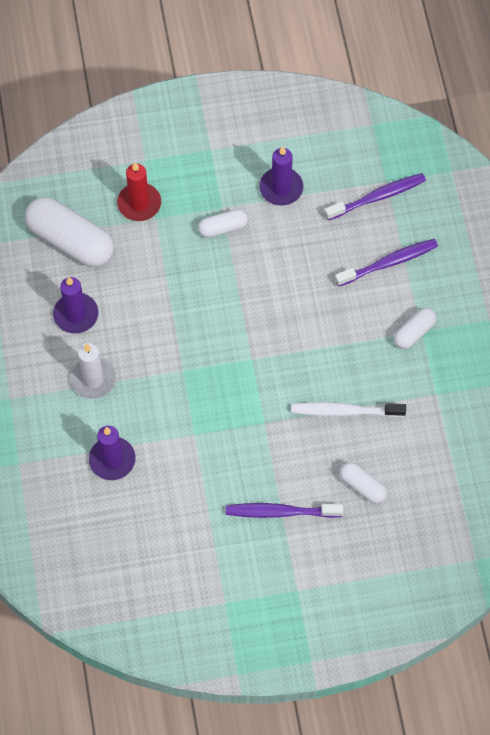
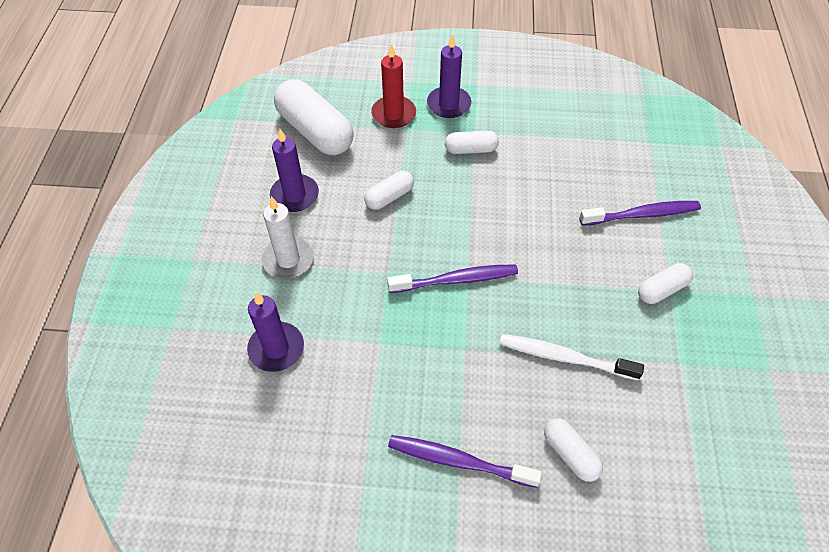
camera: 15 degrees right, 10 degrees down
purple candle [259,146,303,206] -> purple candle moved to [427,34,471,118]
purple toothbrush [325,173,426,220] -> purple toothbrush moved to [387,264,518,293]
none -> white capsule [364,171,414,210]

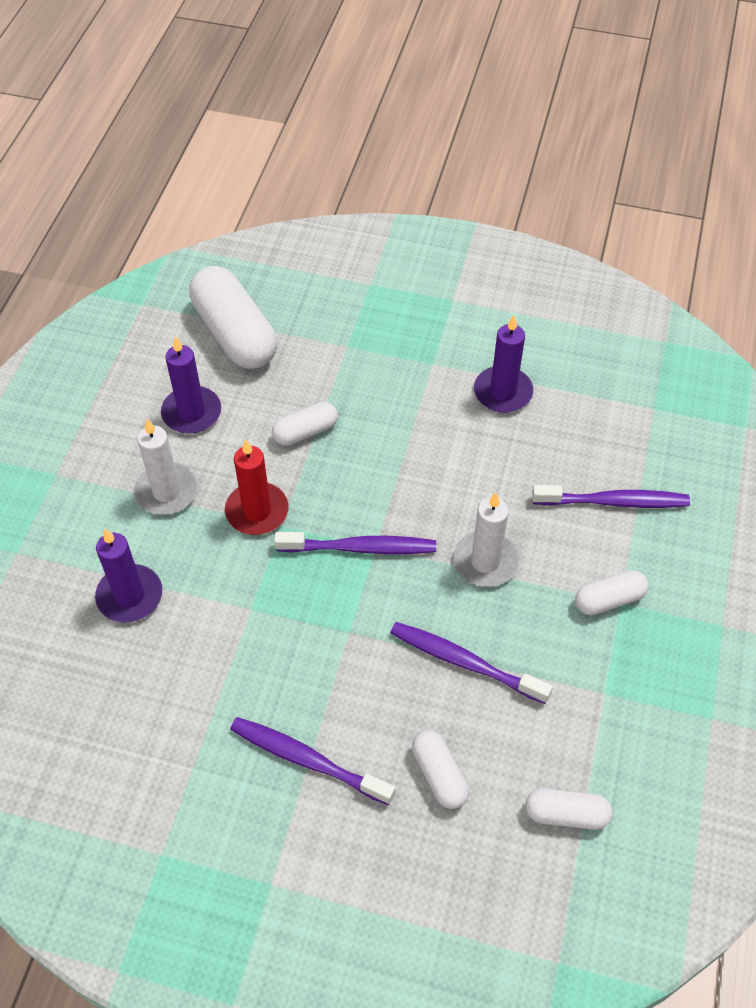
camera: 10 degrees right, 0 degrees up
red candle [371,44,416,128] -> red candle moved to [225,439,288,535]
purple candle [427,34,471,118] -> purple candle moved to [474,315,533,413]
white capsule [445,131,499,154] -> white capsule moved to [525,788,612,830]
white toothbrush [500,334,644,380] -> purple toothbrush [390,622,553,704]
none -> white candle [453,492,519,587]

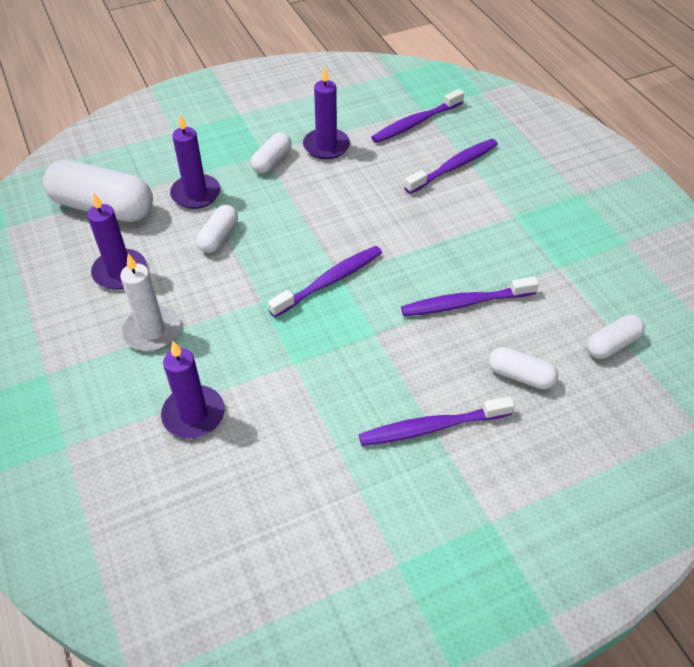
camera: 40 degrees left, 5 degrees down
red candle [225,439,288,535] -> none
white candle [453,492,519,587] -> none
white capsule [575,570,648,615] -> white capsule moved to [251,132,291,174]
none -> purple candle [170,114,220,209]
none -> purple toothbrush [371,89,465,143]

